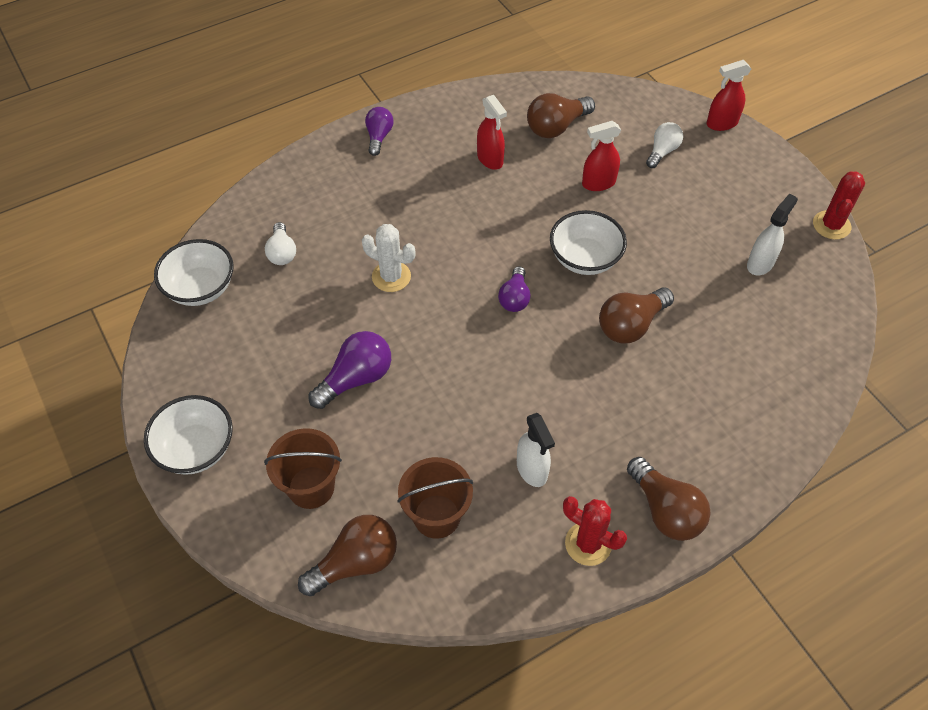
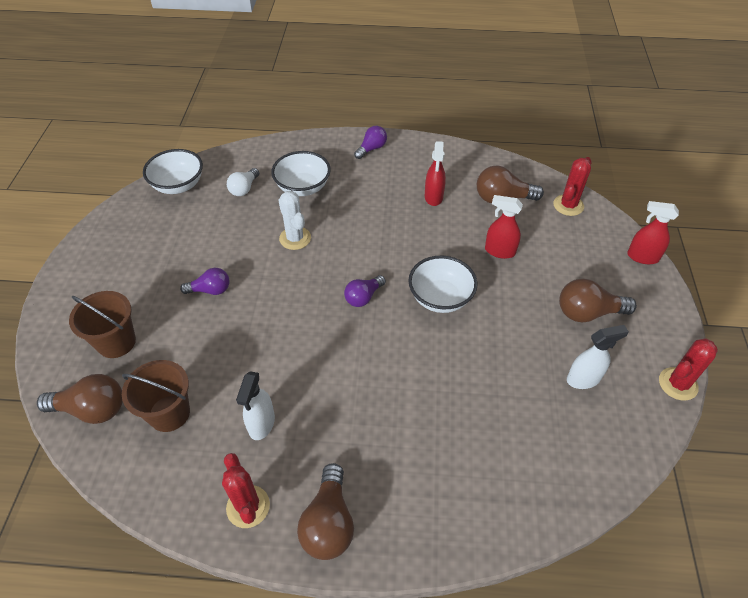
camera: 35 degrees right, 5 degrees down
white bowl [144,395,233,475] -> white bowl moved to [271,151,331,196]
purple light bulb [308,331,391,409] -> purple light bulb [180,268,229,295], size x0.65
brown light bulb [599,287,674,343] -> brown light bulb moved to [559,278,637,322]
white light bulb [646,122,683,168] -> none
none -> red cactus [553,157,592,216]

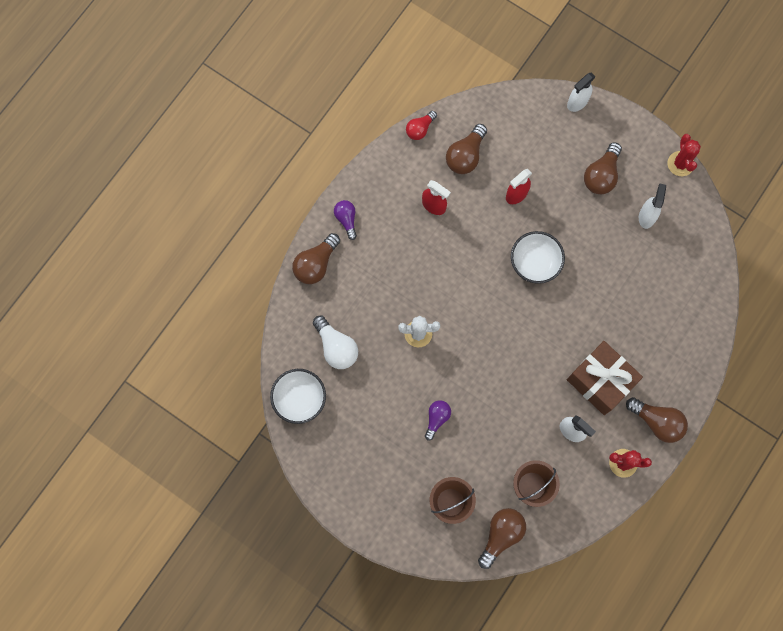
camera: 60 degrees left, 25 degrees up
white light bulb [227,168,259,196] -> white light bulb [313,316,358,369], size x1.54
white bowl [271,151,331,196] -> none
purple light bulb [344,275,386,307] -> none
red cactus [553,157,592,216] -> none
red spray bottle [627,201,679,264] -> white spray bottle [567,73,595,112]
none -> brown light bulb [292,233,340,284]
none -> red light bulb [406,111,437,140]
none -> brown gift [567,341,643,415]

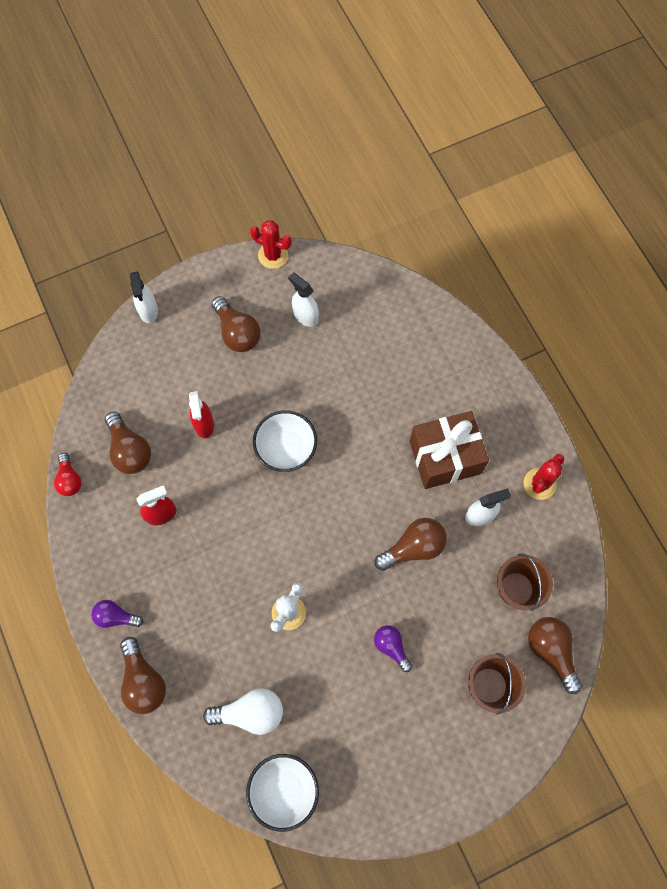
camera: 60 degrees left, 5 degrees down
brown light bulb [626,397,688,443] -> brown light bulb moved to [375,518,447,571]

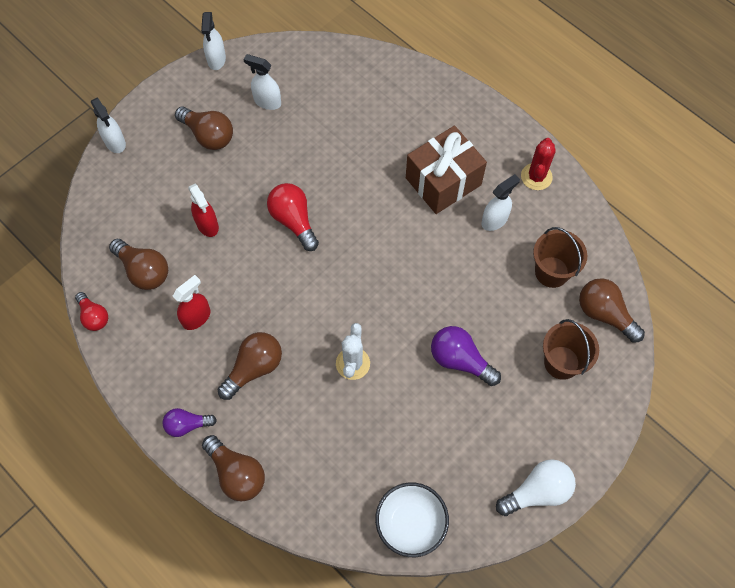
camera: 20 degrees left, 5 degrees down
white light bulb [203,688,283,735] -> white light bulb moved to [496,459,576,516]
red cactus [250,220,292,269] -> white spray bottle [201,12,226,70]
white bowl [253,410,317,472] -> red light bulb [267,183,319,251]
purple light bulb [374,625,412,672] -> purple light bulb [431,326,501,386], size x1.54
brown light bulb [375,518,447,571] -> brown light bulb moved to [217,332,282,400]

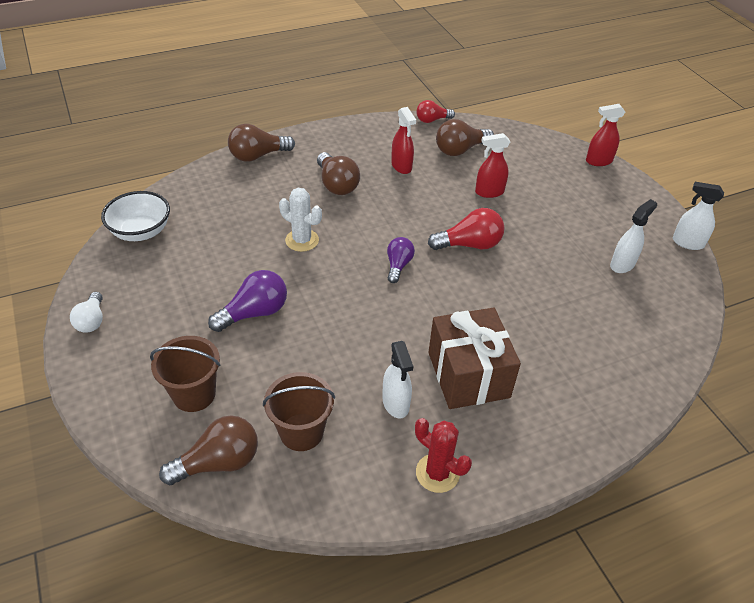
camera: 110 degrees right, 20 degrees down
white spray bottle [91,97,126,153] -> red spray bottle [586,104,625,166]
purple light bulb [162,408,217,437] -> purple light bulb moved to [387,237,415,283]
brown light bulb [175,106,233,150] -> none
white light bulb [496,459,576,516] -> white light bulb [70,292,103,333], size x0.65

